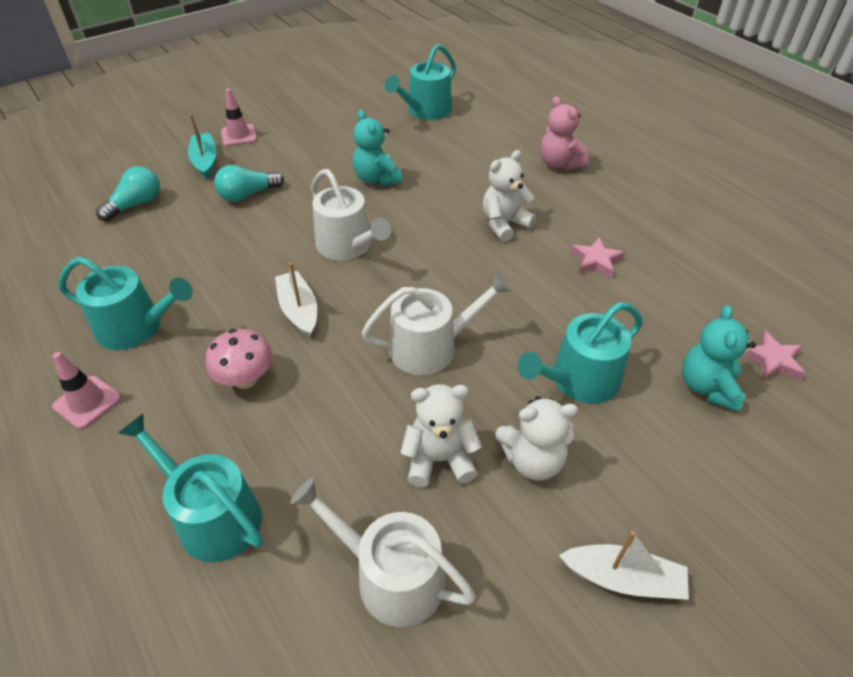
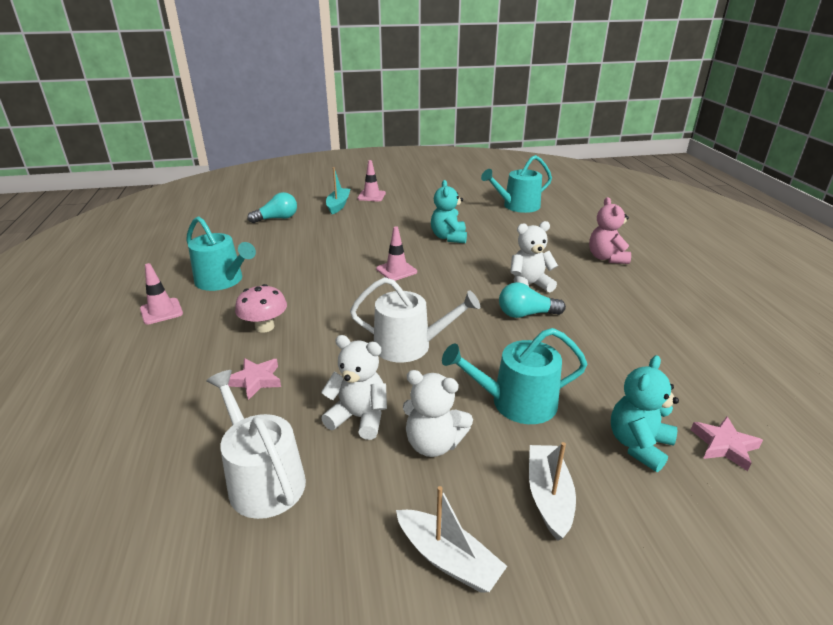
camera: 25 degrees right, 15 degrees down
turquoise watering can [118,414,263,562] -> none
turquoise light bulb [214,165,284,202] -> turquoise light bulb moved to [499,282,566,318]
white boat [275,262,317,337] -> white boat moved to [529,442,576,541]
white watering can [311,169,391,260] -> pink traffic cone [376,226,417,281]
pink star [570,237,625,278] -> pink star moved to [228,358,281,400]

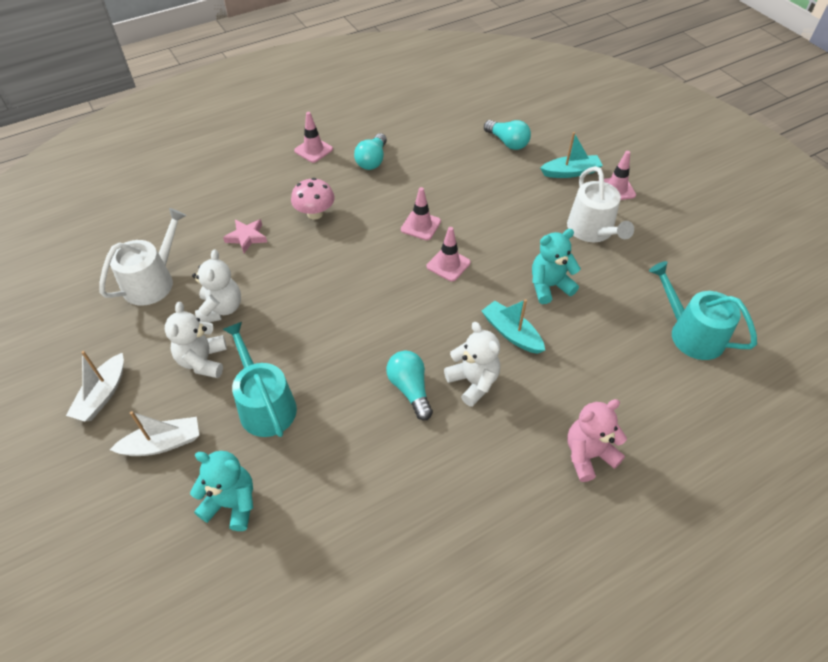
camera: 70 degrees right, 20 degrees up
turquoise watering can [186,216,256,291] -> turquoise light bulb [354,133,387,170]
white watering can [350,277,480,362] -> white watering can moved to [567,166,634,242]
pink star [691,417,763,471] -> none
none -> pink traffic cone [401,187,441,240]
none -> turquoise boat [482,299,545,354]

